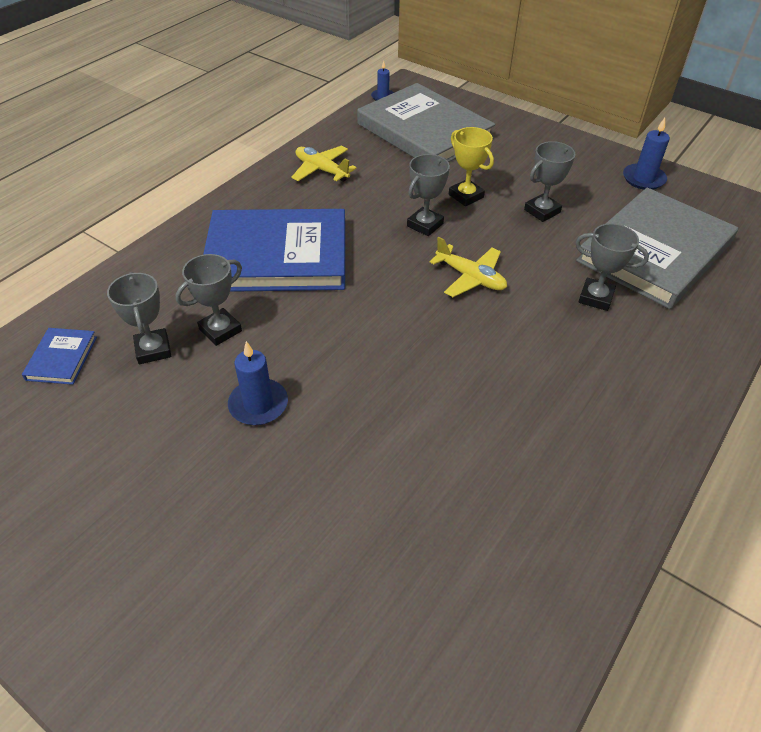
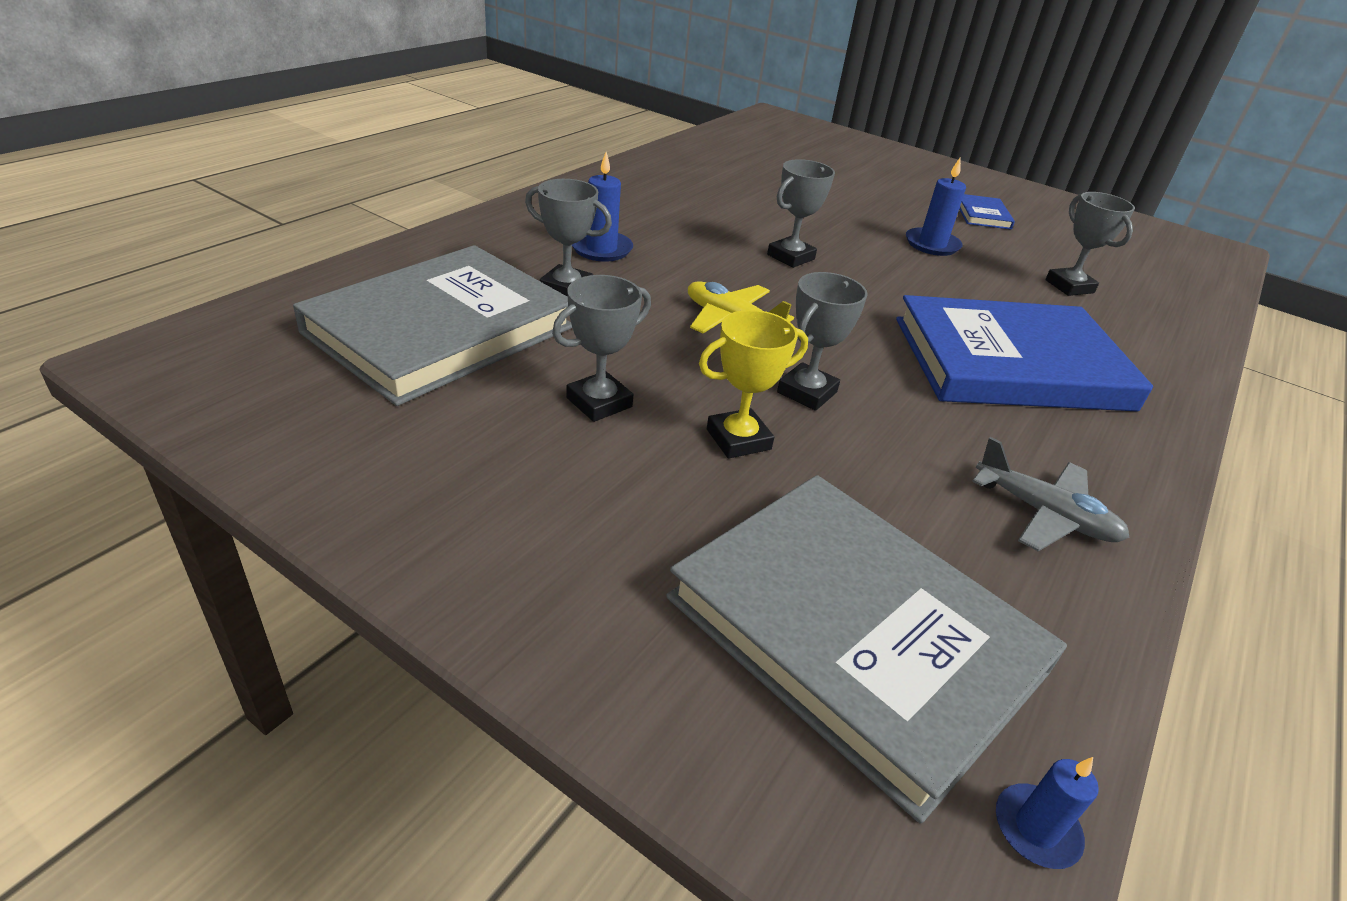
camera: 175 degrees right, 10 degrees down
blue book [22,328,97,385] -> blue book moved to [959,194,1015,229]
grey trophy [176,254,242,346] -> grey trophy moved to [767,159,835,268]
yellow plane [291,146,357,182] -> grey plane [972,437,1130,551]
yellow trophy [449,127,494,206] -> yellow trophy turned 75 degrees counterclockwise [699,310,808,459]
blue candle [623,118,670,190] -> blue candle moved to [572,152,633,262]

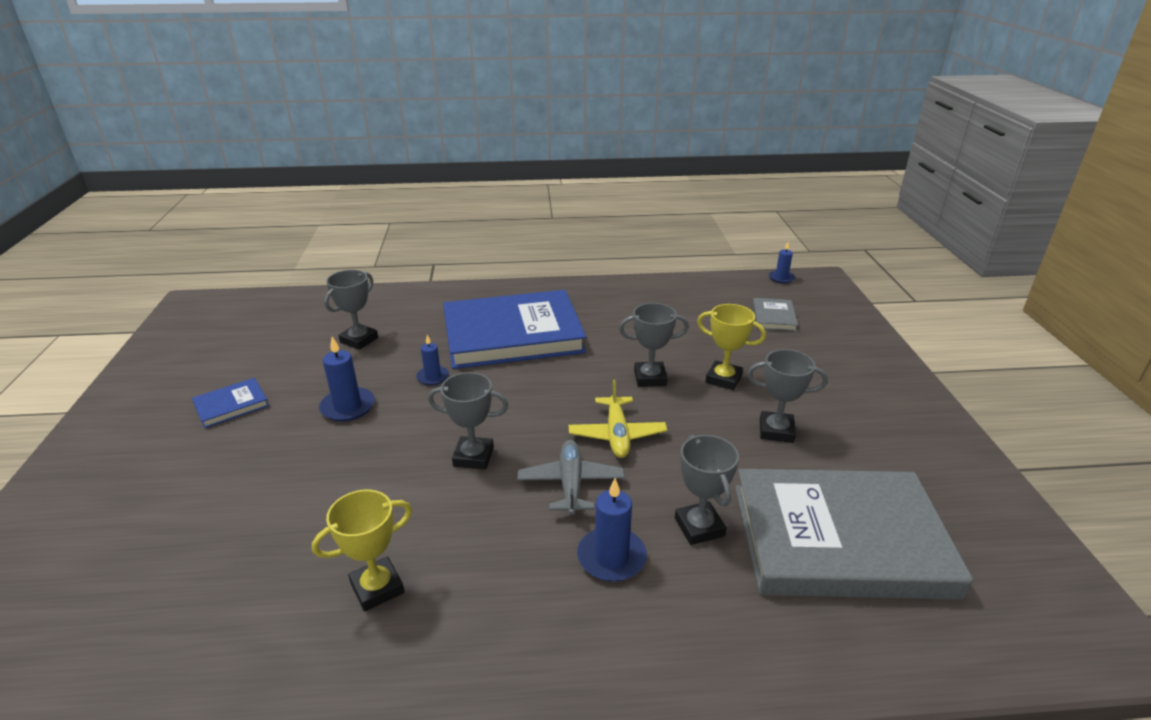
camera: 125 degrees left, 5 degrees down
grey book [666,475,1067,824] -> grey book [752,298,798,331], size x0.41
blue book [896,295,1153,412] -> blue book turned 60 degrees counterclockwise [443,290,586,369]
grey plane [972,437,1130,551] -> grey plane moved to [517,440,625,516]
none -> yellow trophy [312,490,412,612]
none -> blue candle [416,335,449,385]

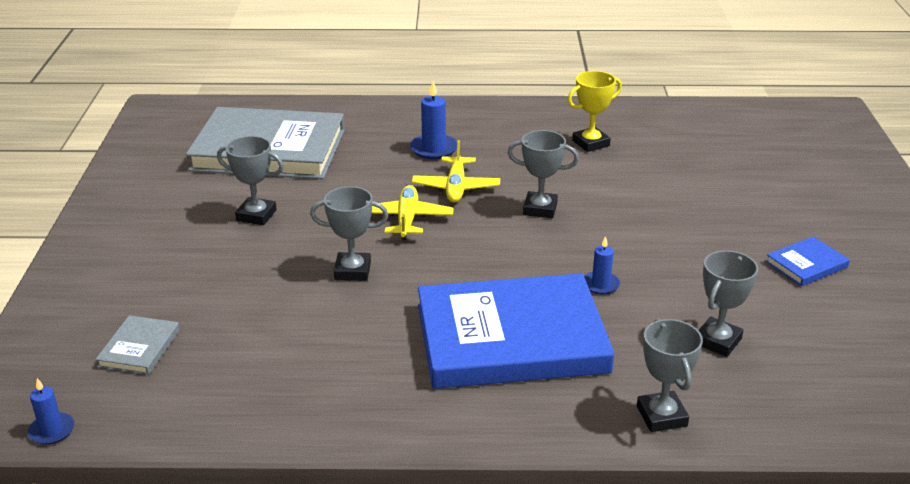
camera: 175 degrees left, 0 degrees up
blue candle [319,336,375,422] -> none
grey plane [517,440,625,516] -> yellow plane [412,140,500,202]
grey trophy [675,434,739,545] -> grey trophy moved to [637,319,703,432]
yellow trophy [697,304,766,390] -> none

